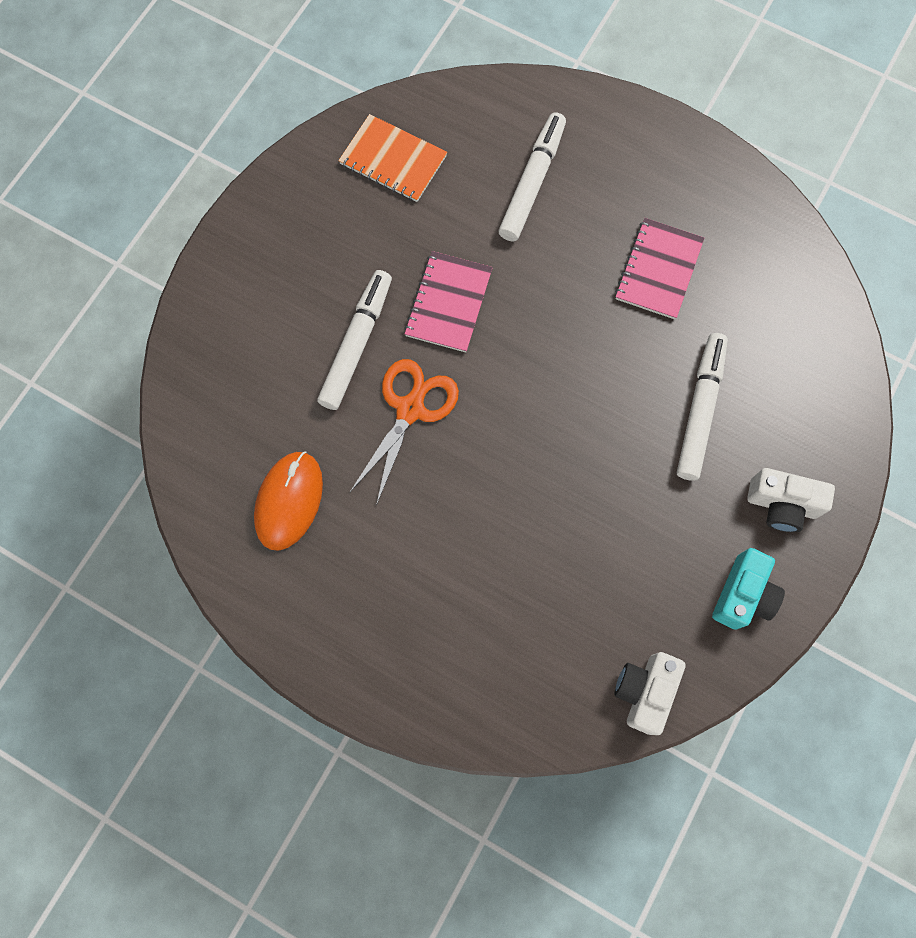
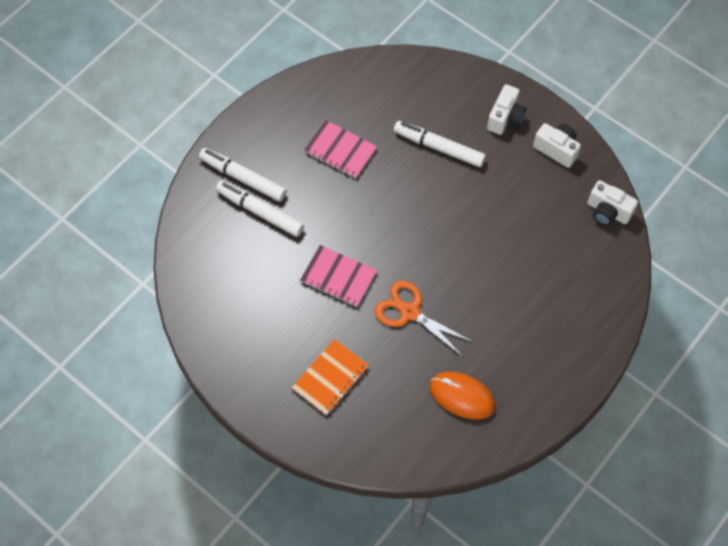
camera: 80 degrees left, 10 degrees down
white marker [317,270,392,410] -> white marker moved to [199,148,287,202]
orange notebook [338,114,447,202] -> orange notebook moved to [292,339,369,416]
turquoise camera [712,548,785,630] -> white camera [533,123,581,168]

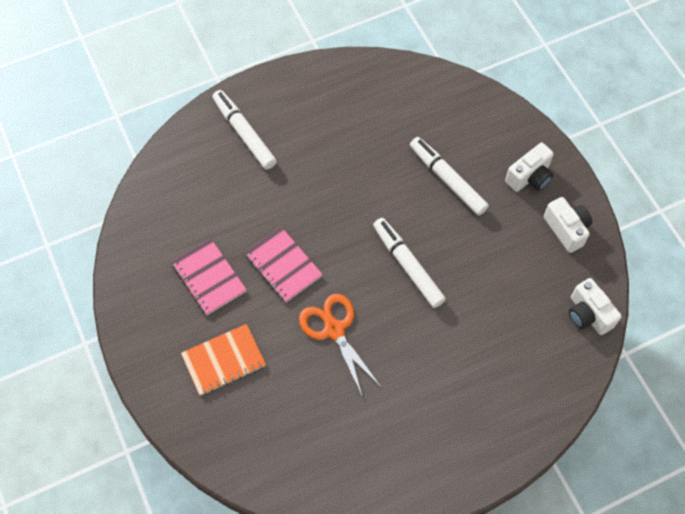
camera: 25 degrees right, 0 degrees up
white marker [216,180,304,237] -> white marker moved to [373,218,446,308]
pink notebook [304,120,377,179] -> pink notebook moved to [171,238,247,315]
orange mouse [430,372,496,420] -> none

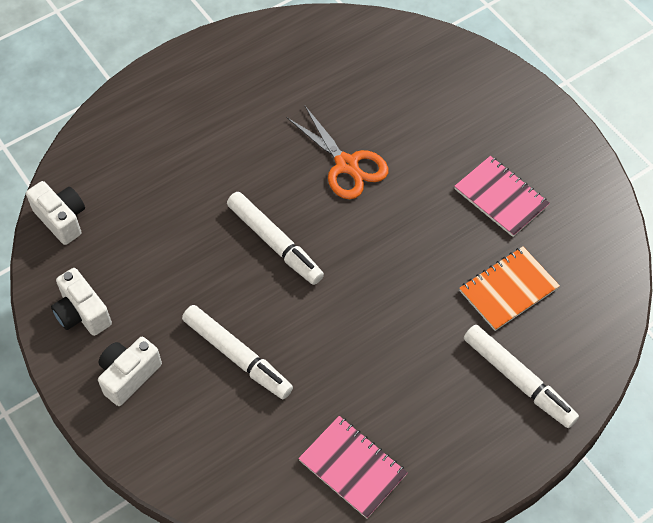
camera: 170 degrees right, 5 degrees down
orange notebook [181,324,266,396] -> orange notebook moved to [459,247,560,331]
pink notebook [244,227,323,302] -> pink notebook moved to [298,416,408,519]

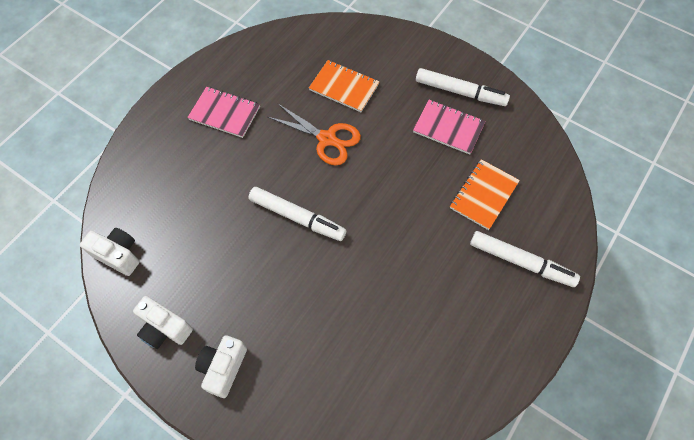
camera: 20 degrees left, 5 degrees up
white marker [182,305,293,399] -> white marker moved to [416,68,510,106]
pink notebook [298,416,408,519] -> pink notebook moved to [187,87,260,138]
none -> orange notebook [309,60,380,112]

